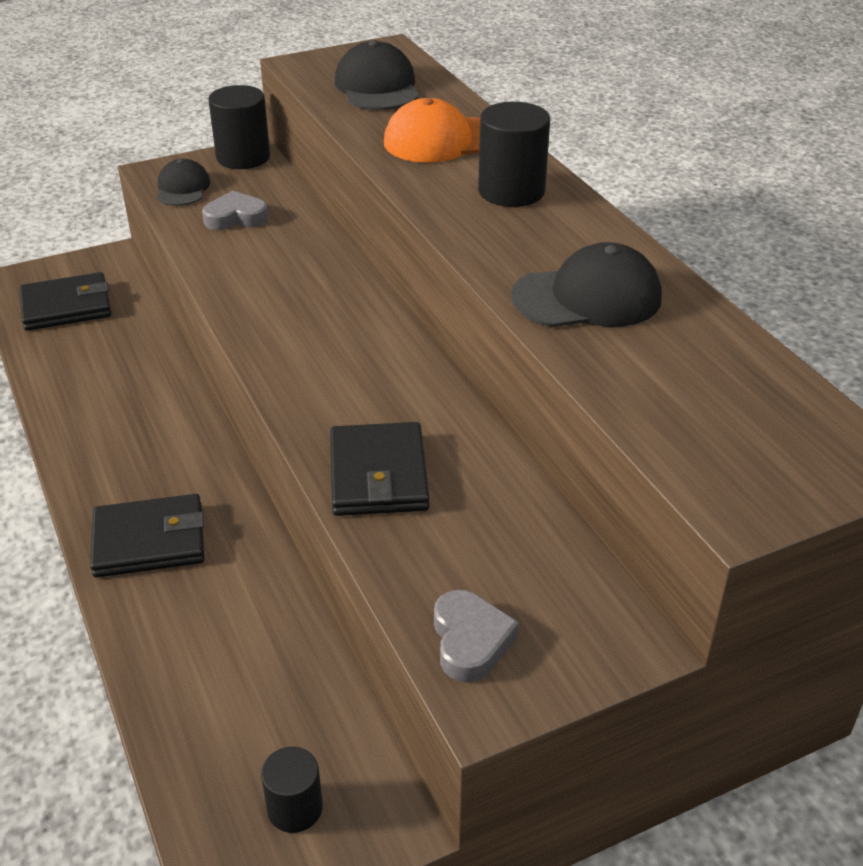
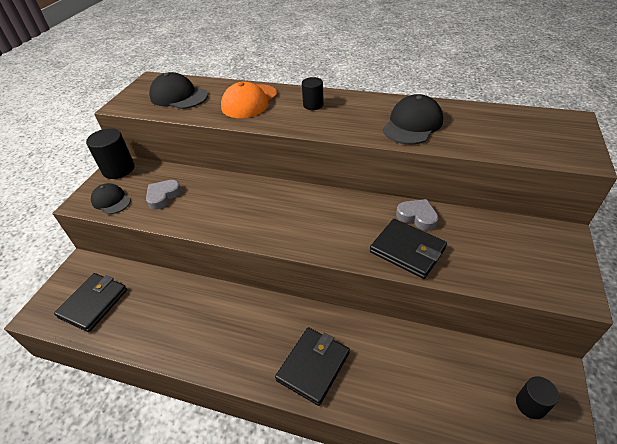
camera: 45 degrees left, 5 degrees up
grey heart [434,590,519,682] -> grey heart moved to [396,199,439,231]
black cylinder [478,102,550,207] -> black cylinder [302,77,324,110], size x0.61

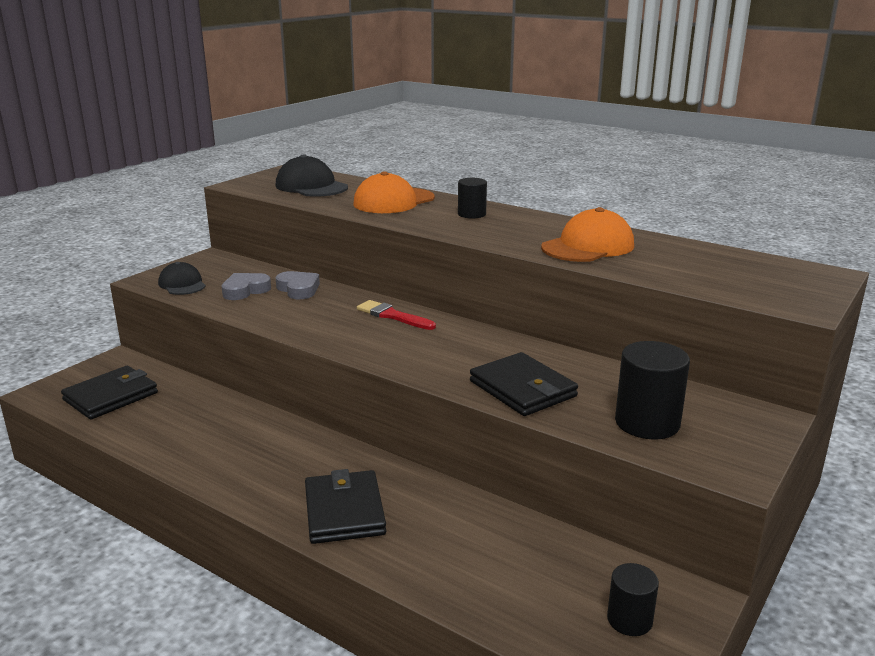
camera: 15 degrees right, 20 degrees down
black cylinder [86,128,135,179] -> black cylinder moved to [615,341,690,439]
black wallet [275,327,350,406] -> black wallet turned 60 degrees counterclockwise [305,469,386,544]
black cap [383,94,443,145] -> orange cap [541,207,634,262]
grey heart [396,199,439,231] -> grey heart moved to [276,271,320,299]
none -> red brush [357,300,436,330]

